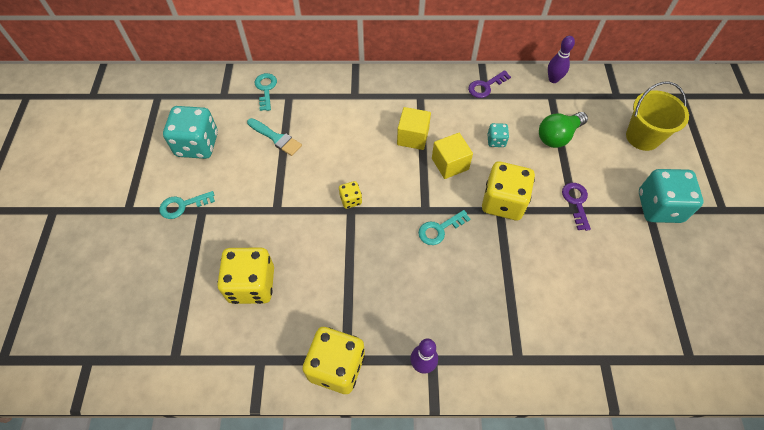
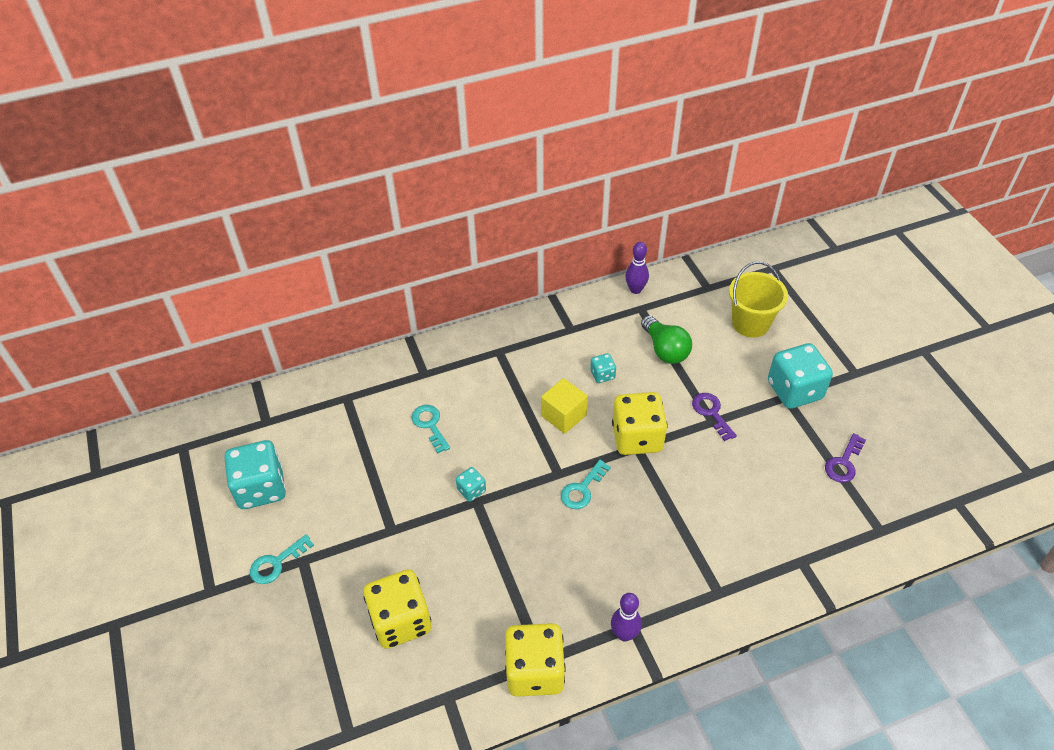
camera: 20 degrees left, 10 degrees down
turquoise brush [247,118,302,156] -> none
turquoise key [255,73,277,111] -> turquoise key moved to [411,405,450,453]
yellow dice [339,181,362,209] -> turquoise dice [456,467,486,502]
yellow cube [397,107,431,150] -> none
purple key [468,70,511,98] -> purple key moved to [825,433,866,483]
green light bulb [539,112,588,148] -> green light bulb turned 60 degrees counterclockwise [641,315,692,364]

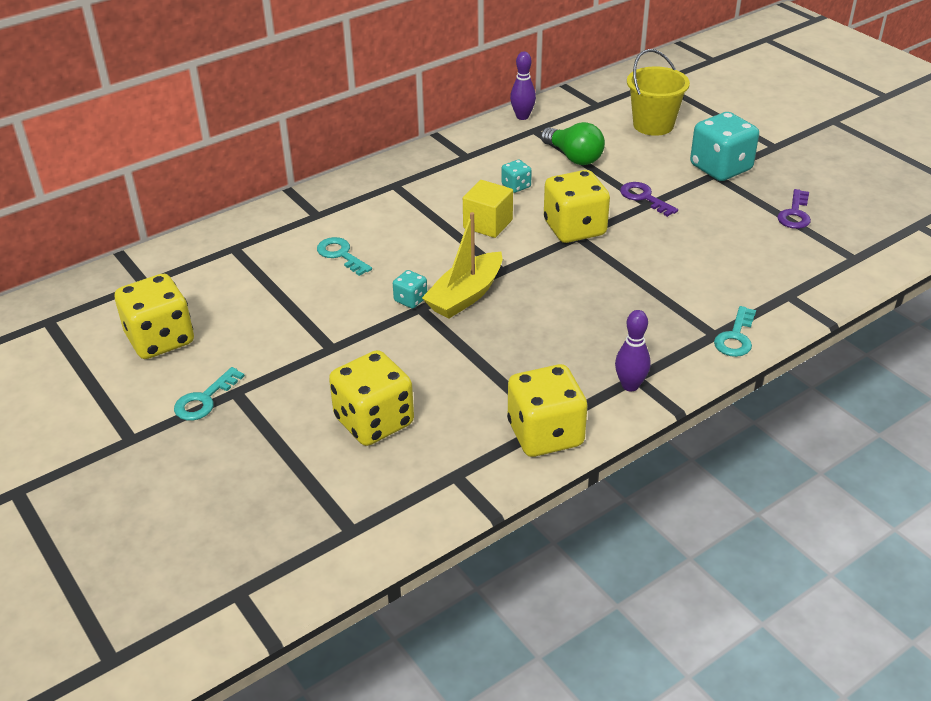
camera: 15 degrees left, 10 degrees down
turquoise dice [224,440,286,509] -> yellow dice [115,274,194,359]
turquoise key [561,460,611,509] -> turquoise key moved to [714,306,756,357]
none -> yellow boat [422,212,503,319]

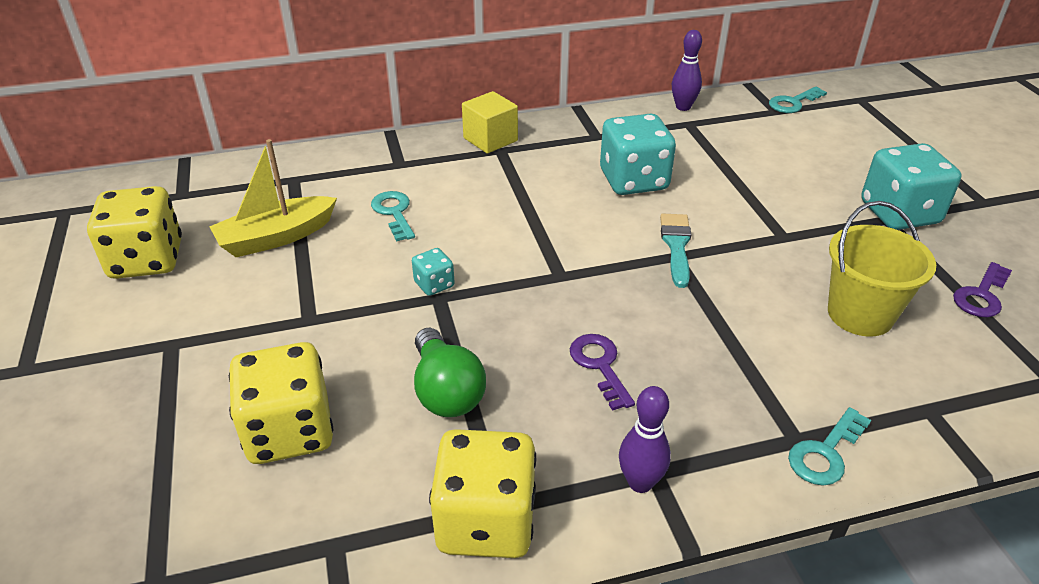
camera: 20 degrees right, 0 degrees up
turquoise key [174,367,245,420] -> turquoise key moved to [769,87,827,113]
yellow boat [422,212,503,319] -> yellow boat moved to [209,139,337,257]
yellow cube [463,180,513,238] -> yellow cube moved to [462,91,518,154]
turquoise dice [501,160,532,193] -> turquoise dice [600,114,676,195], size x2.12
green light bulb [541,122,605,165] -> green light bulb moved to [414,328,486,417]
yellow dice [544,170,610,243] -> turquoise brush [660,214,691,288]
purple key [620,182,678,217] -> purple key moved to [570,334,635,411]
yellow bucket [627,49,690,136] -> yellow bucket moved to [828,201,936,336]

